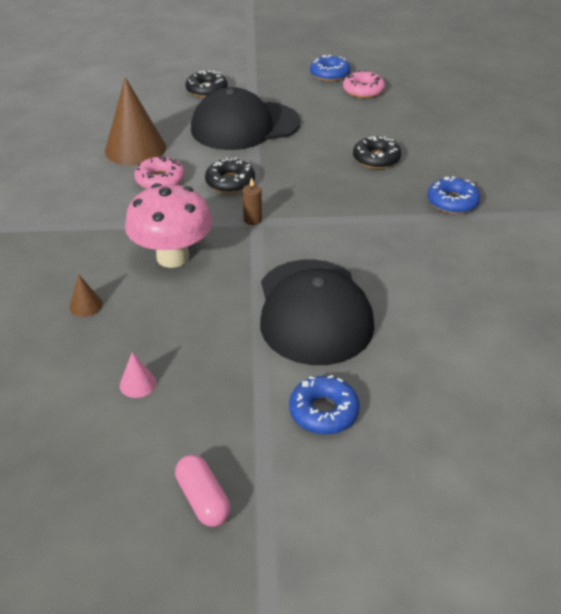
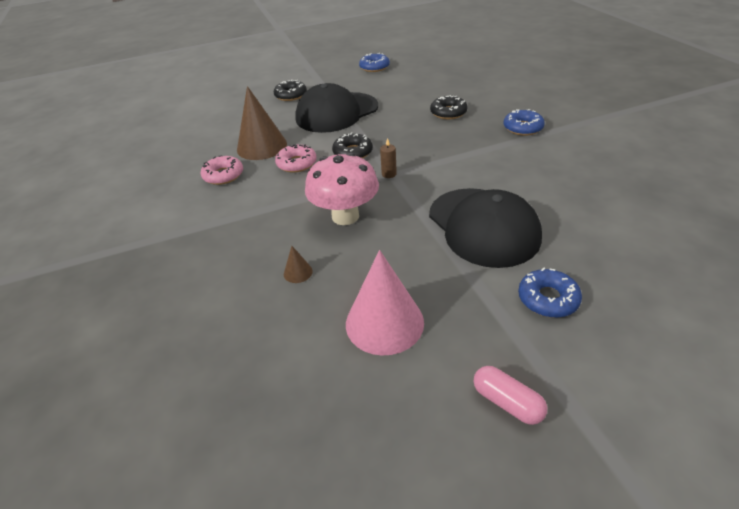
camera: 15 degrees left, 0 degrees up
pink cone [120,352,156,398] -> pink cone [346,250,424,356], size x2.40
pink donut [343,70,385,98] -> pink donut moved to [201,155,243,185]

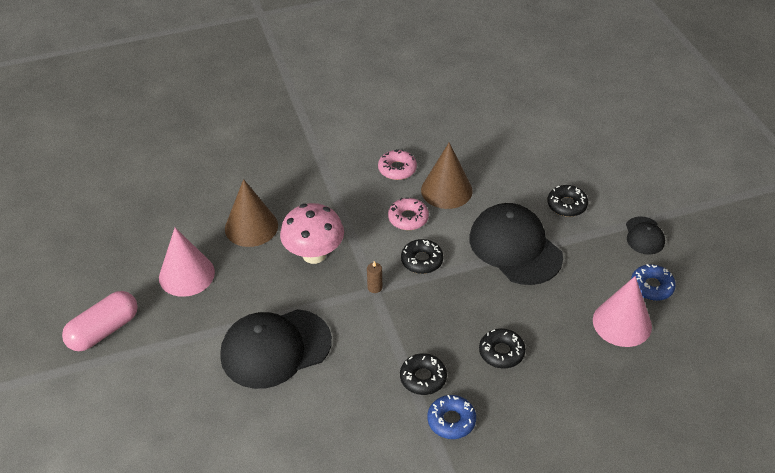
camera: 90 degrees right, 5 degrees up
brown cone [284,246,313,283] -> brown cone [225,179,278,247], size x2.40
pink capsule [474,366,547,425] -> pink capsule [62,291,138,351], size x1.67
blue donut [518,268,582,318] -> none
none -> black donut [400,353,447,395]
none -> pink cone [593,276,652,347]
none -> black cap [626,216,665,255]

